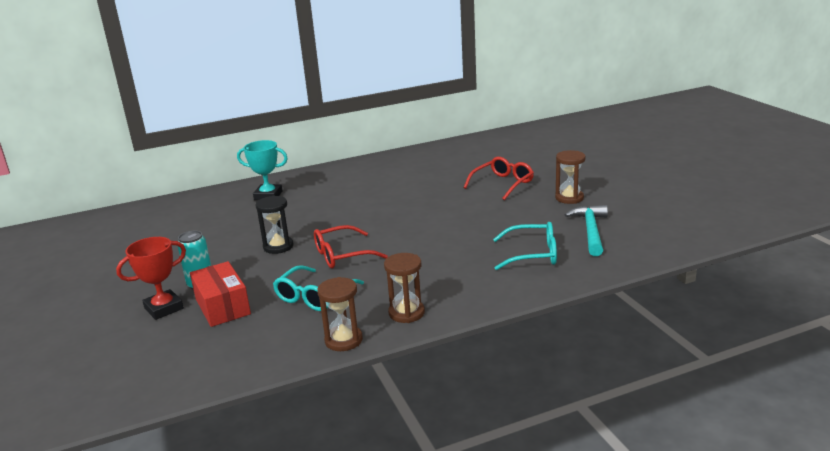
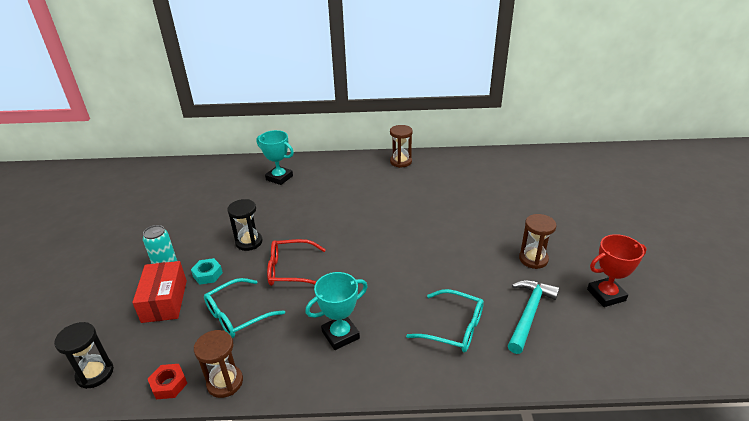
camera: 20 degrees right, 10 degrees up
red trophy [116,237,186,320] -> red trophy moved to [587,234,647,307]
brown hourglass [384,253,425,323] -> brown hourglass moved to [390,125,413,168]
red glasses [464,157,534,200] -> none
none -> black hourglass [54,322,114,389]
none -> red nut [148,364,188,399]
none -> turquoise nut [191,258,223,285]
none -> turquoise trophy [305,272,368,350]

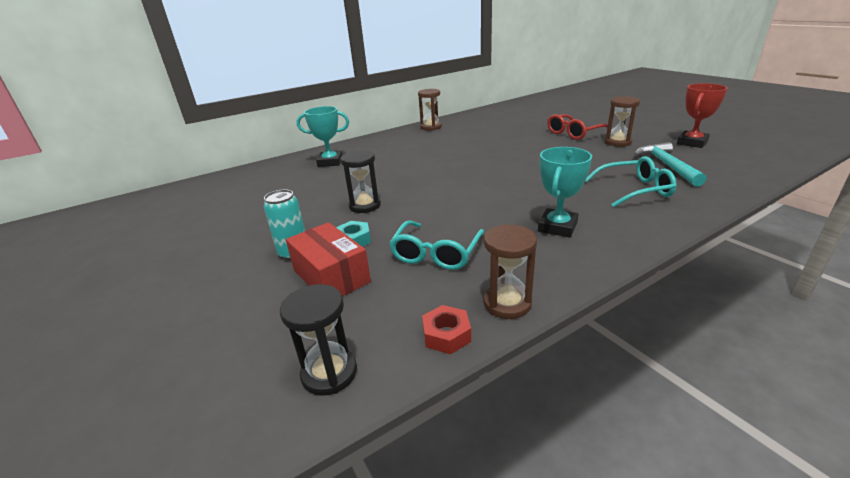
camera: 30 degrees left, 5 degrees down
red glasses [267,239,326,286] -> red glasses moved to [547,114,612,140]

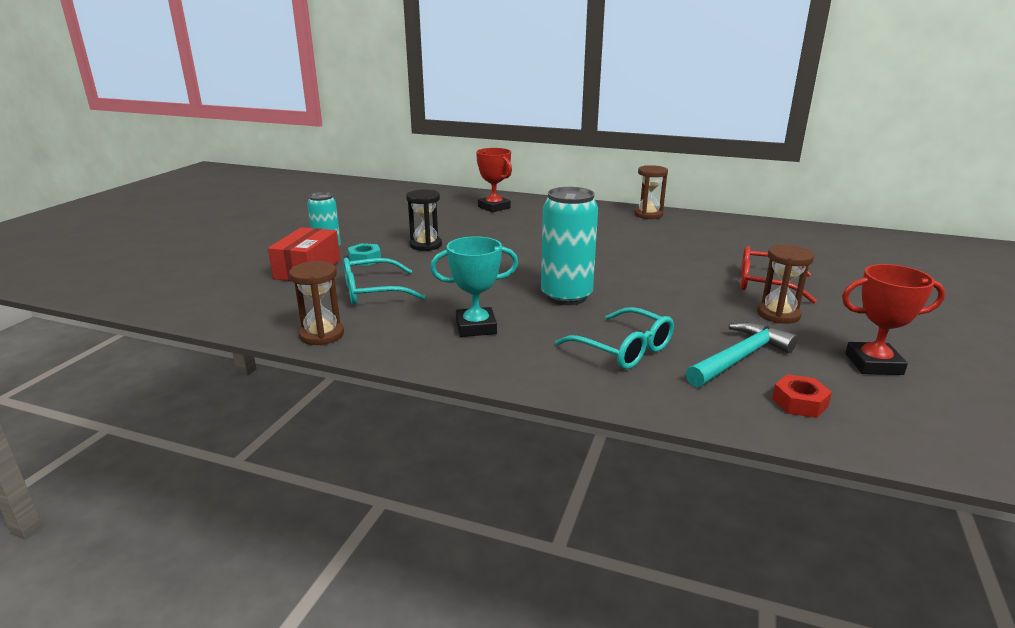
camera: 50 degrees right, 5 degrees down
black hourglass [280,284,357,396] -> none
turquoise trophy [297,106,349,167] -> red trophy [476,148,512,212]
red nut [422,305,471,354] -> red nut moved to [772,374,832,418]
none -> turquoise can [541,187,598,305]

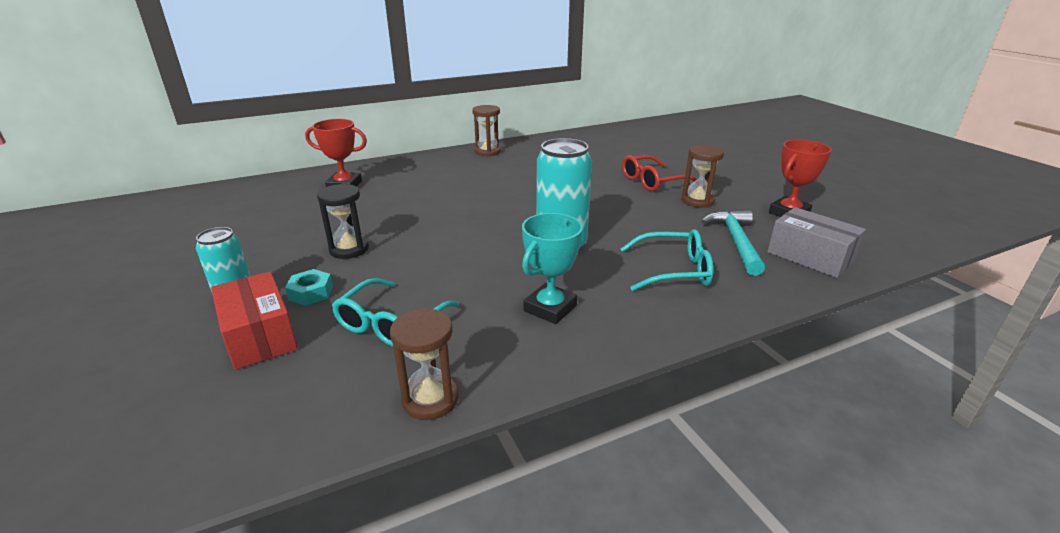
camera: 45 degrees left, 5 degrees up
red nut [772,374,832,418] -> grey box [767,207,866,278]

